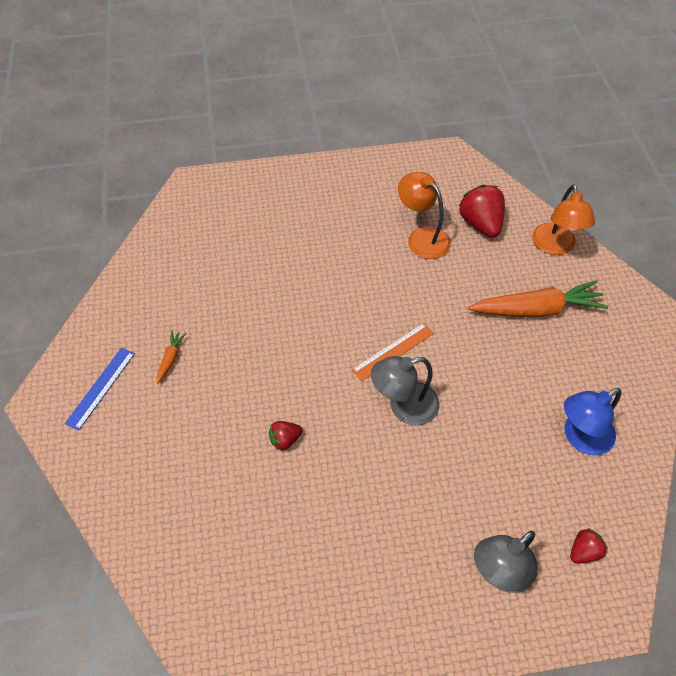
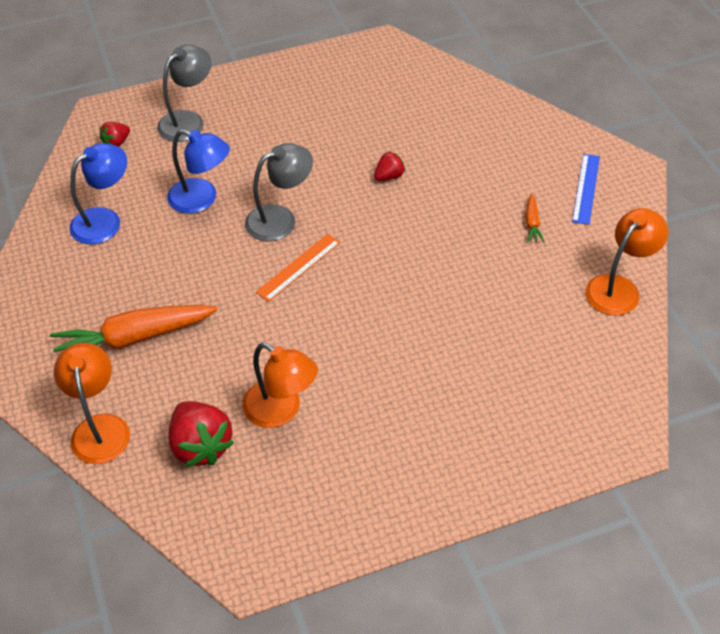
camera: 170 degrees right, 5 degrees down
none -> blue lamp [167,129,230,214]
none -> orange lamp [585,208,668,316]

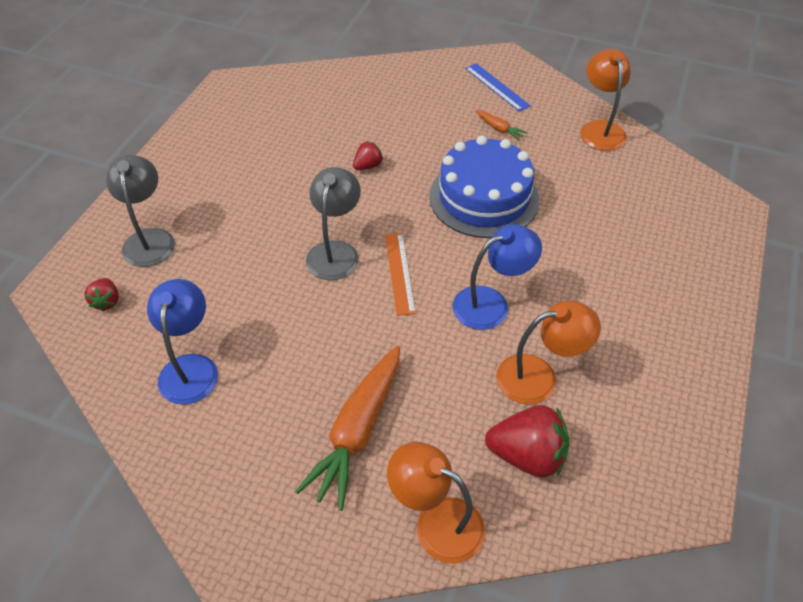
camera: 50 degrees left, 0 degrees up
blue lamp [167,129,230,214] -> blue lamp moved to [452,224,542,330]
red strawberry [374,151,405,181] -> red strawberry turned 45 degrees clockwise [353,141,383,170]
none -> blue cake [430,136,539,238]

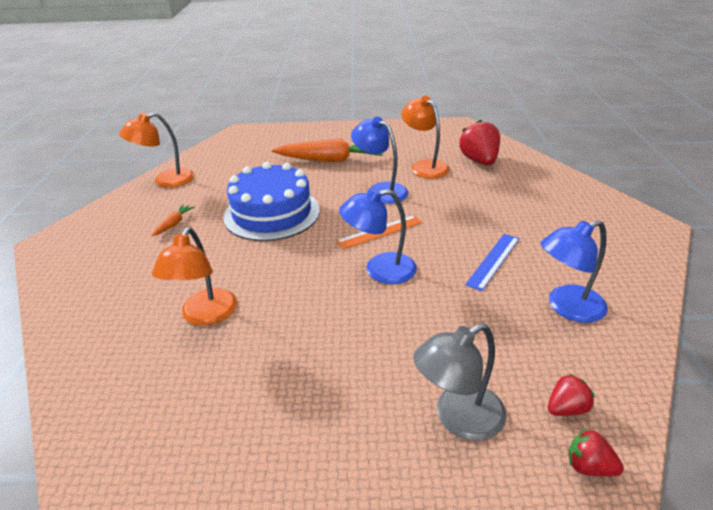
camera: 110 degrees left, 15 degrees down
orange carrot [295,346,400,511] -> orange carrot moved to [272,139,383,162]
grey lamp [306,167,361,280] -> blue lamp [339,188,417,284]
red strawberry [353,141,383,170] -> red strawberry moved to [568,428,624,476]
orange lamp [387,442,485,564] -> orange lamp moved to [152,227,237,326]
blue ruler [465,63,531,112] -> blue ruler moved to [465,234,519,291]

